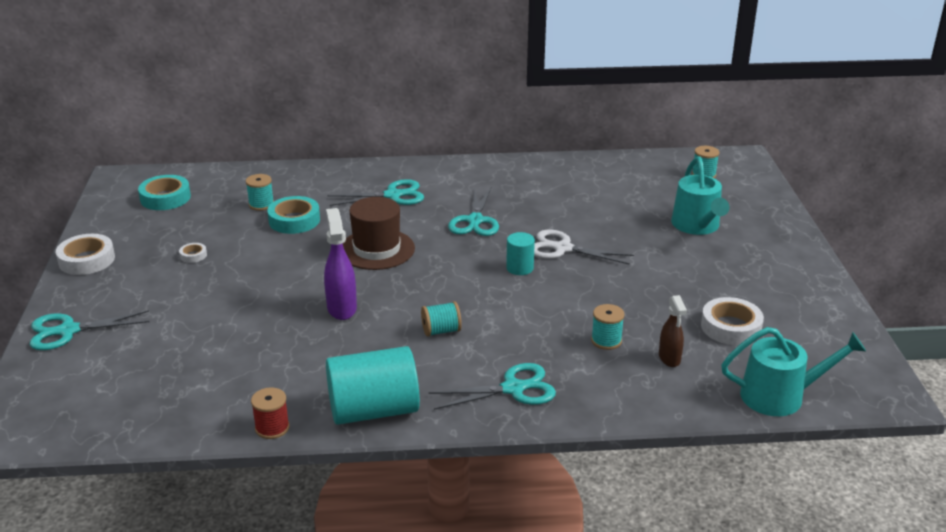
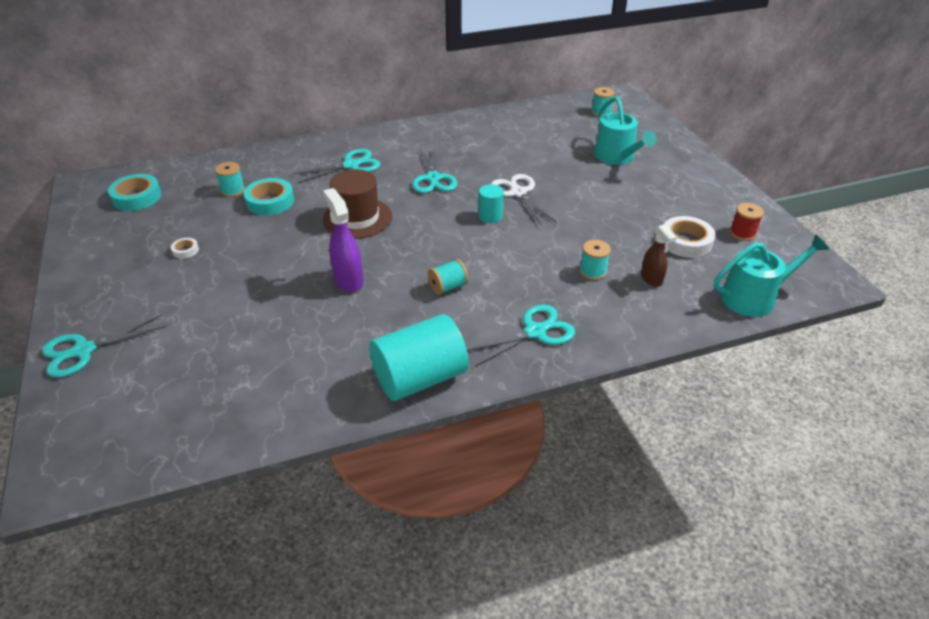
camera: 15 degrees left, 10 degrees up
white tape [56,234,115,275] -> none
red spool [251,387,290,439] -> red spool moved to [730,203,764,241]
white scissors [534,230,634,265] -> white scissors turned 60 degrees clockwise [491,174,557,226]

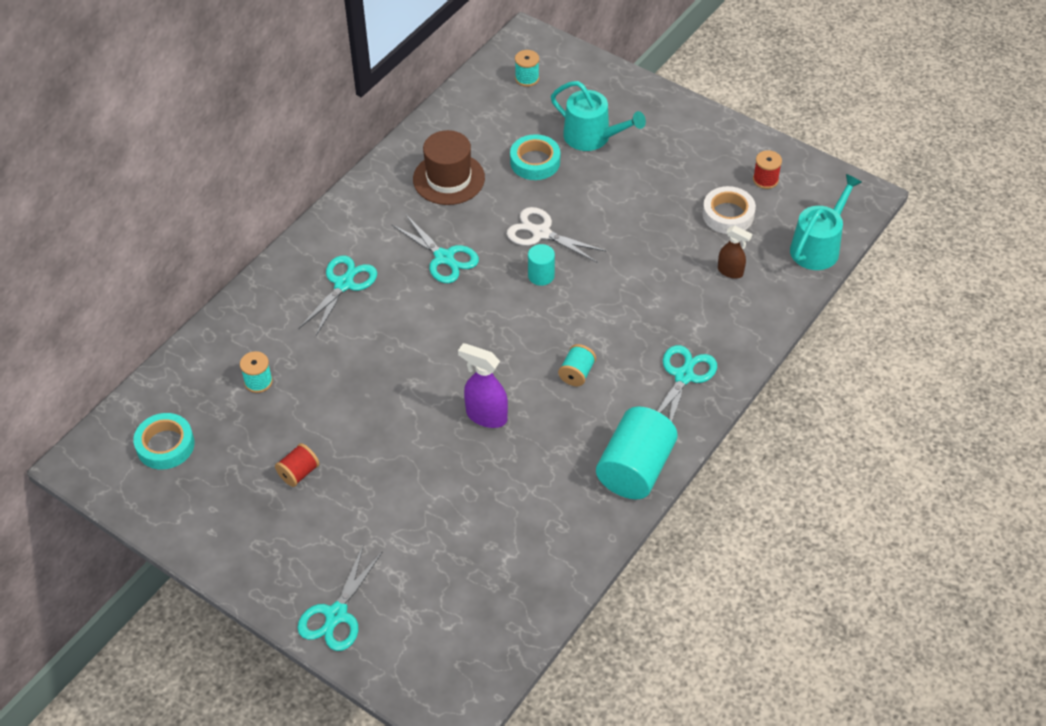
camera: 35 degrees left, 10 degrees up
white tape [171,238,199,259] -> red spool [275,443,319,487]
turquoise tape [244,178,294,215] -> turquoise tape moved to [510,134,560,180]
brown hat [323,169,392,239] -> brown hat moved to [413,130,485,205]
turquoise spool [580,240,611,280] -> none

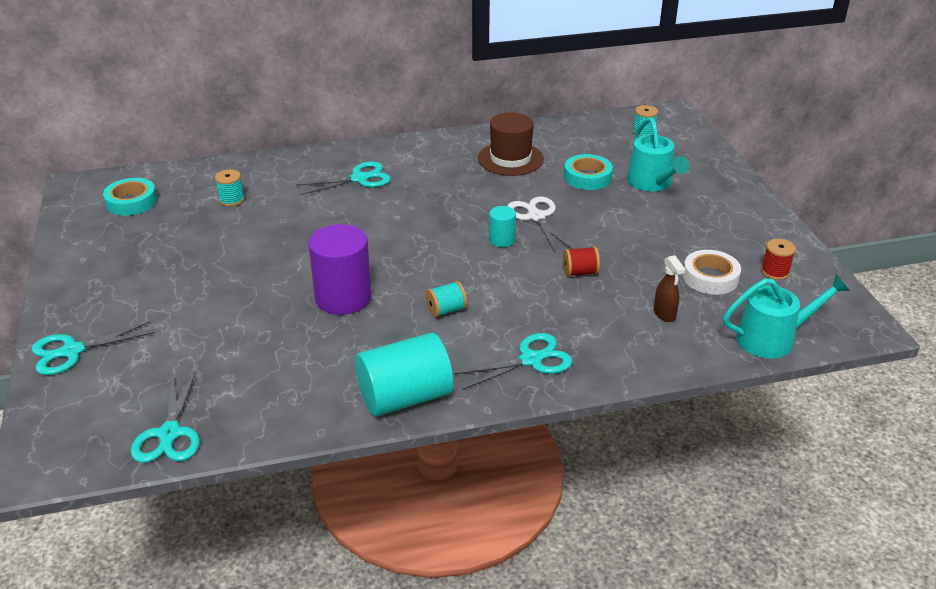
camera: 40 degrees right, 15 degrees down
red spool [275,443,319,487] -> red spool moved to [563,246,600,277]
turquoise scissors [392,215,479,283] -> turquoise scissors moved to [131,371,200,463]
purple spray bottle [458,343,508,428] -> purple cylinder [308,224,372,315]

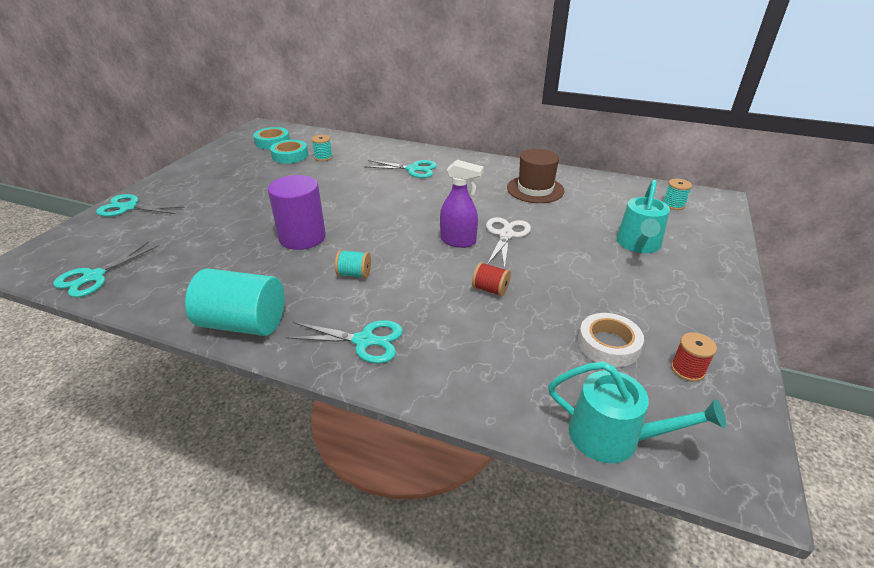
camera: 35 degrees right, 0 degrees up
turquoise cylinder [489,206,516,247] -> purple spray bottle [440,160,484,248]
turquoise tape [564,154,613,190] -> turquoise tape moved to [270,140,308,164]
brown spray bottle [654,255,685,322] -> none

